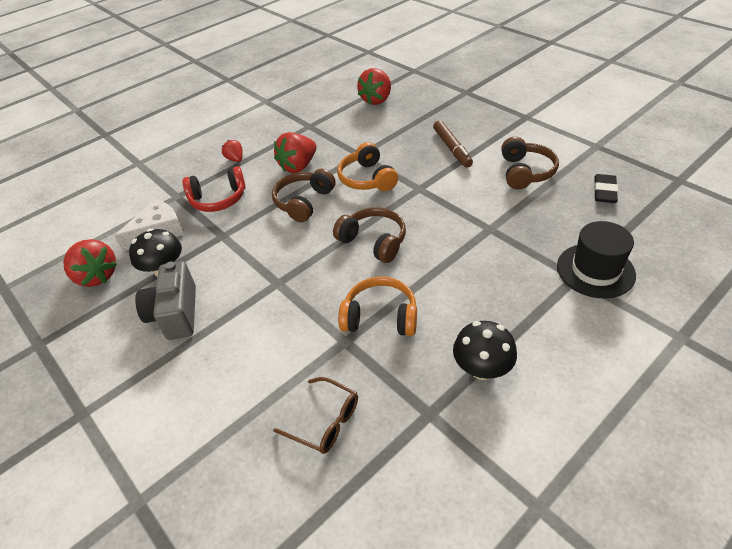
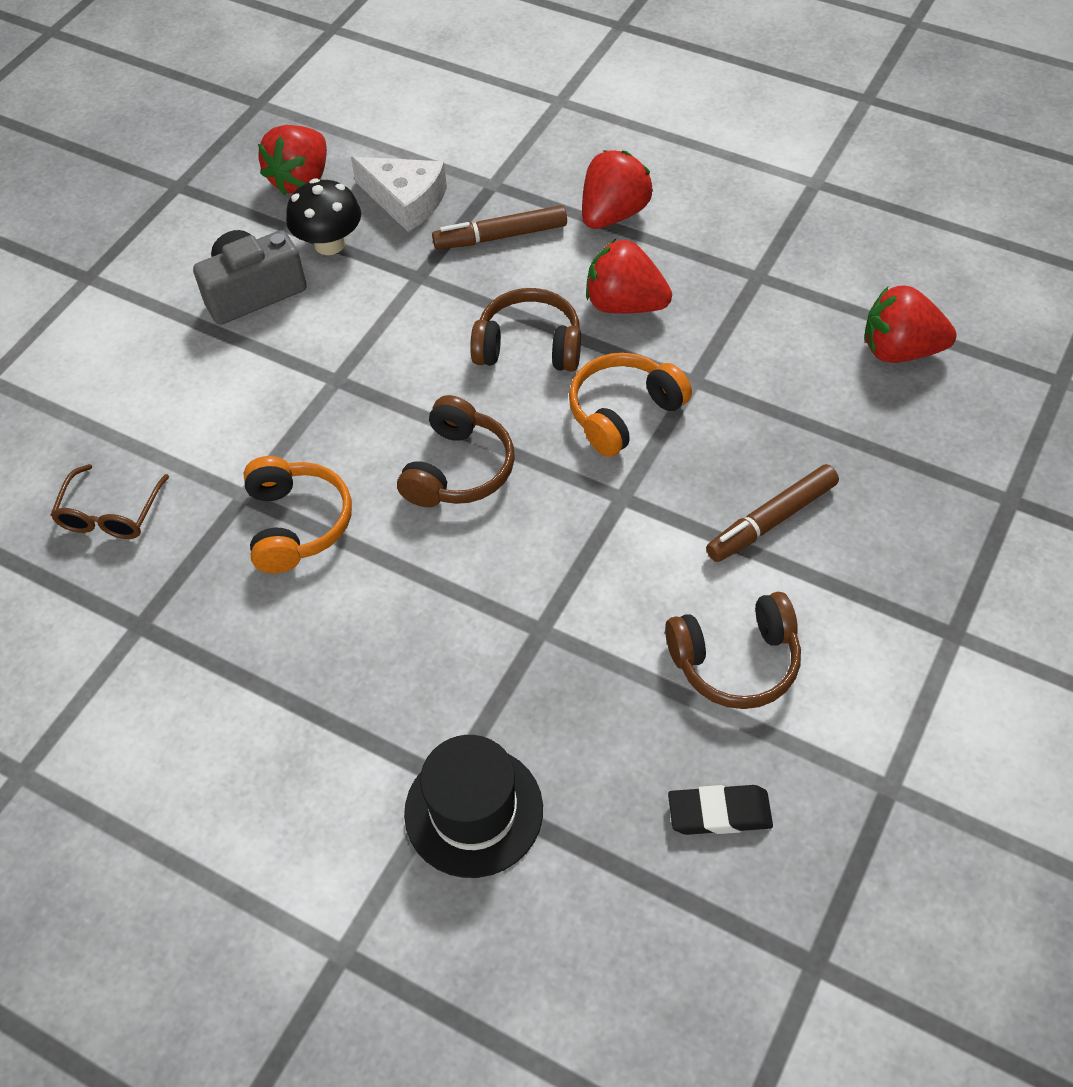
camera: 70 degrees right, 10 degrees up
red headphones [183,166,246,212] -> brown marker [432,205,567,249]
red strawberry [221,140,243,162] -> red strawberry [582,150,653,229], size x1.82
black mushroom [453,321,517,380] -> none

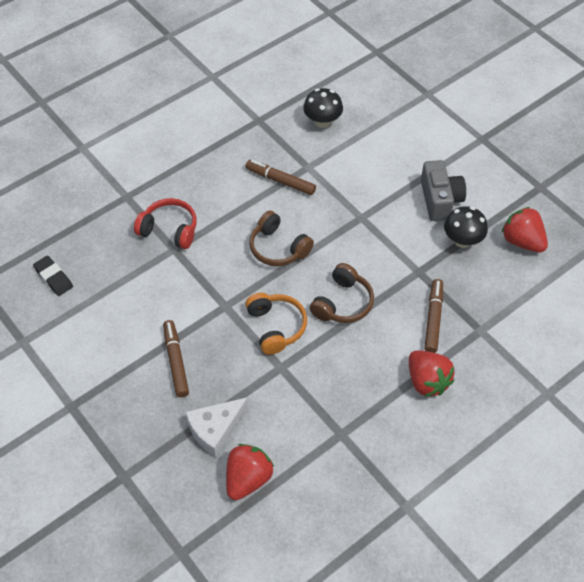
camera: 110 degrees right, 0 degrees up
brown glasses [50,464,169,539] -> black mushroom [303,88,343,128]
orange headphones [243,456,352,573] -> brown marker [246,160,316,195]
white cheese [351,157,447,232] -> white cheese moved to [186,397,249,457]
black hat [404,735,543,878] -> none
red strawberry [586,239,672,314] -> none
brown headphones [665,592,801,709] -> none
black eraser [668,785,773,835] -> black eraser turned 60 degrees counterclockwise [33,255,73,296]
none -> red headphones [134,198,197,249]

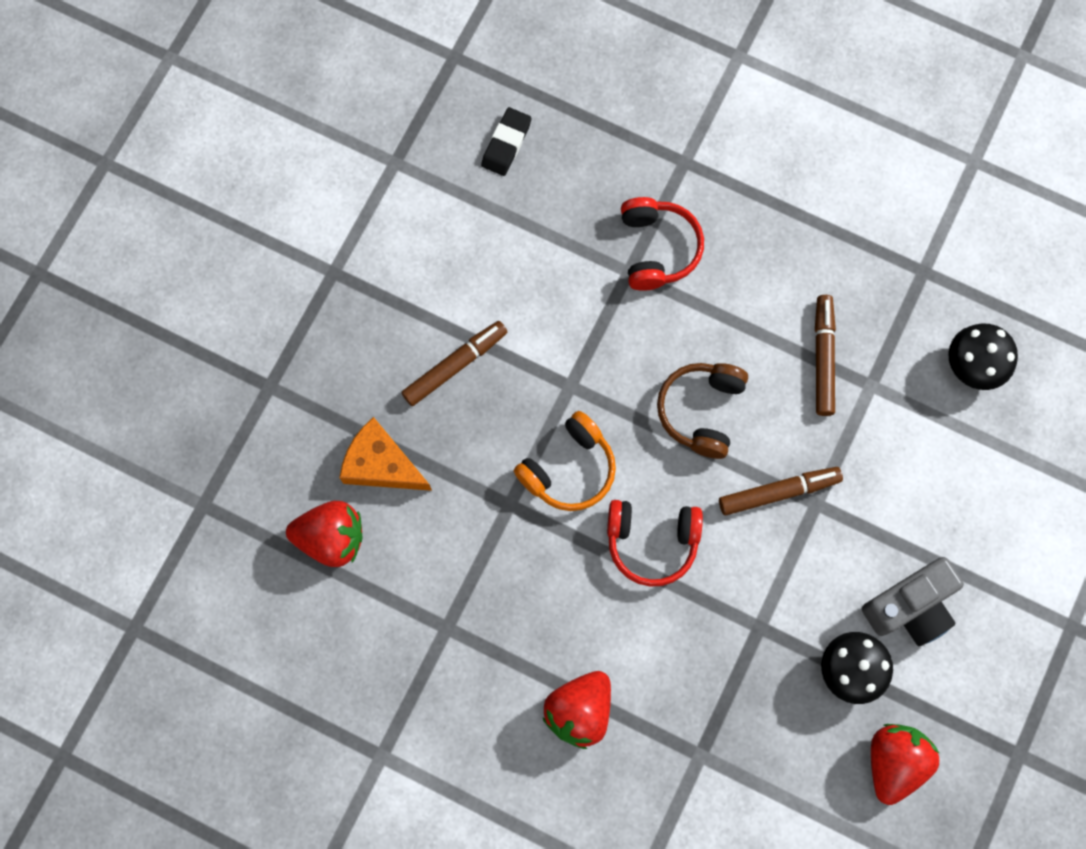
camera: 65 degrees right, 20 degrees up
white cheese [186,397,249,457] -> orange cheese [339,417,432,491]
brown headphones [310,263,374,323] -> red headphones [607,500,703,587]
brown marker [425,279,443,353] -> brown marker moved to [719,467,843,515]

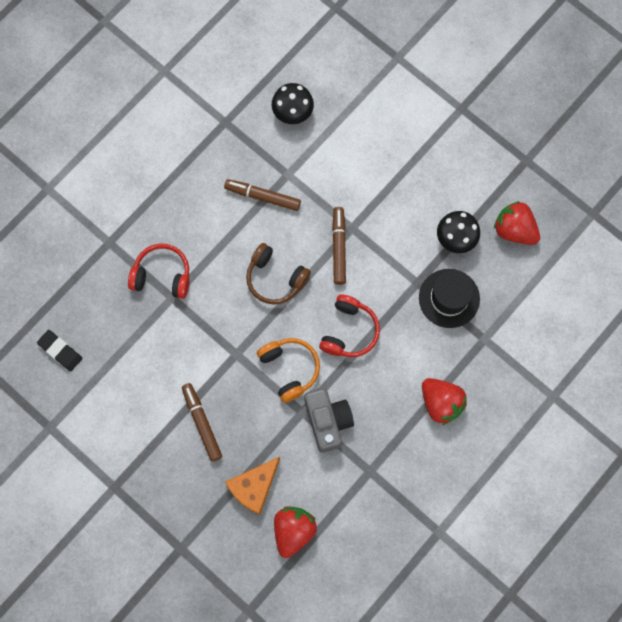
camera: 75 degrees left, 0 degrees up
grey camera [862,557,964,646] -> grey camera moved to [304,388,354,453]
none -> black hat [419,269,480,328]

